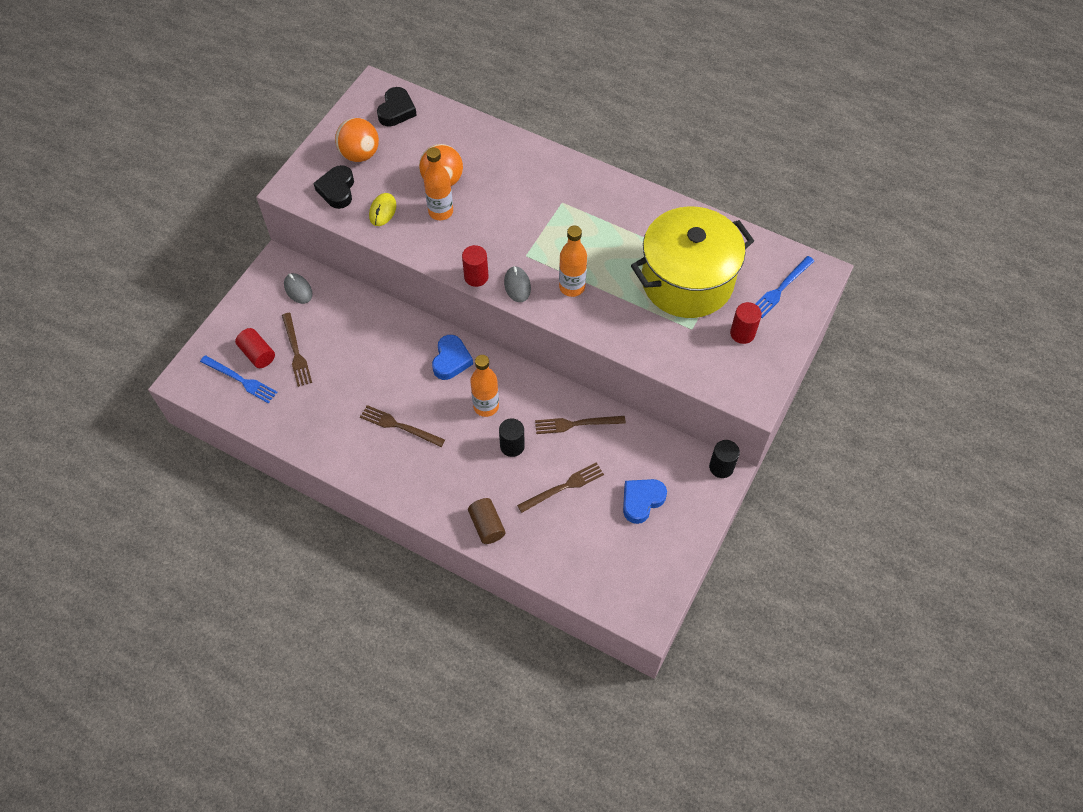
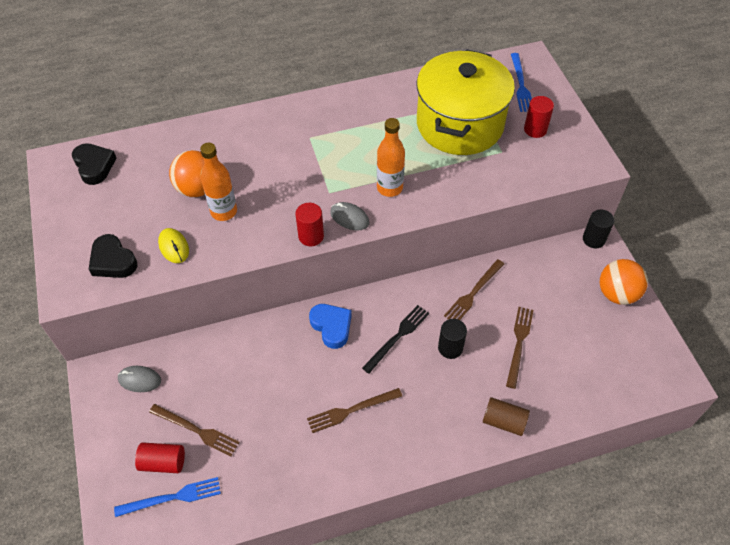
camera: 45 degrees left, 5 degrees down
orange ball [335,118,379,162] -> orange ball moved to [600,259,648,305]
orange bottle [470,355,499,417] -> black fork [362,305,429,374]
blue heart [623,479,667,524] -> none

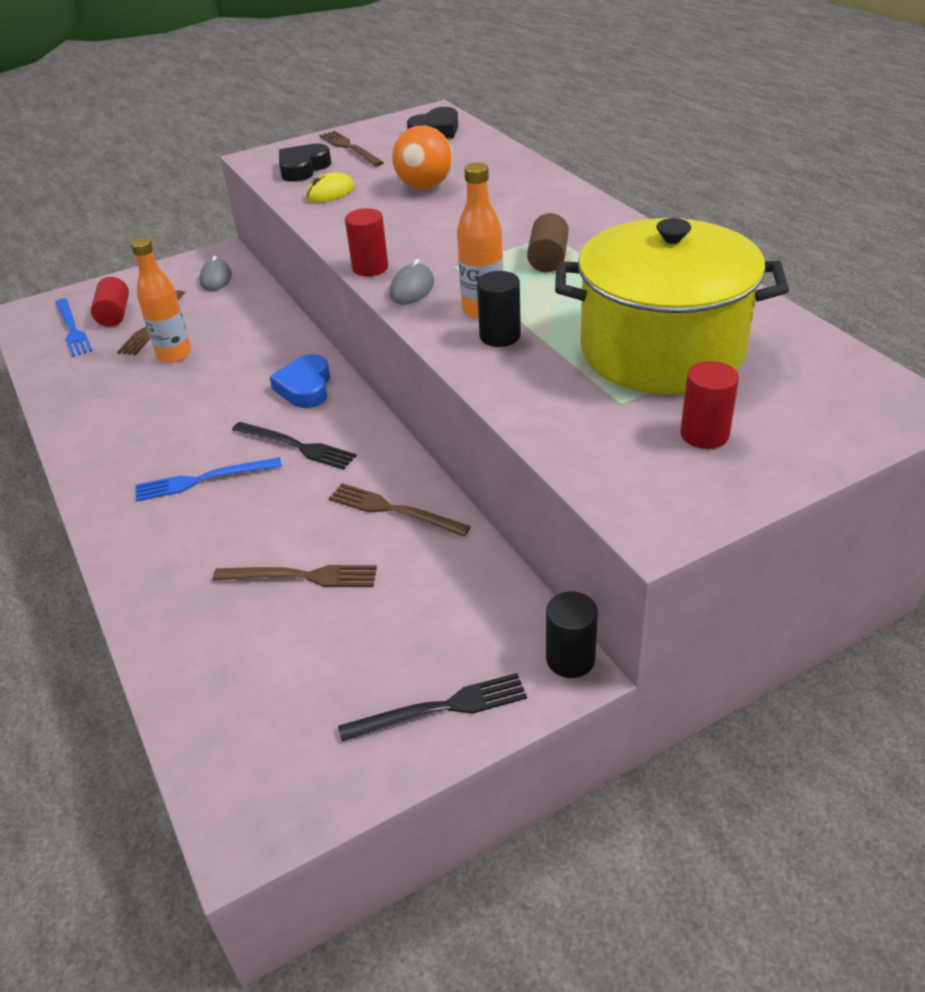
camera: 80 degrees right, 15 degrees down
orange bottle [200,143,237,221] -> orange bottle moved to [131,238,191,363]
brown fork [307,388,402,433] -> brown fork moved to [319,131,384,166]
blue heart [309,304,352,349] -> blue heart turned 135 degrees clockwise [269,354,330,408]
black cylinder [438,319,467,359] -> black cylinder moved to [477,271,521,347]
brown cylinder [483,397,530,436] -> brown cylinder moved to [527,213,569,272]
blue fork [511,53,532,112] -> blue fork moved to [136,457,282,502]
orange ball [600,259,648,305] -> black fork [338,673,527,741]

